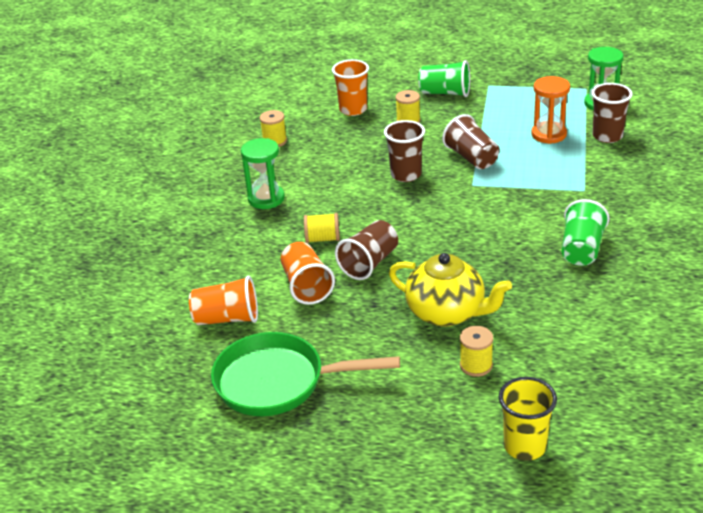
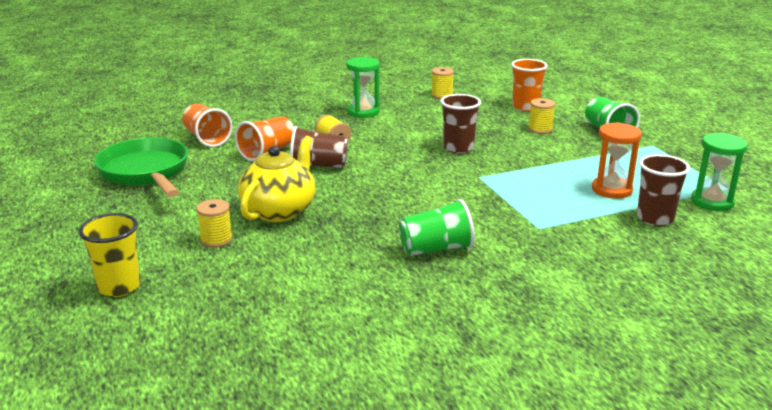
camera: 55 degrees right, 10 degrees down
yellow teapot [389,253,512,327] -> yellow teapot turned 150 degrees counterclockwise [238,136,315,222]
brown cup [442,114,499,169] -> none

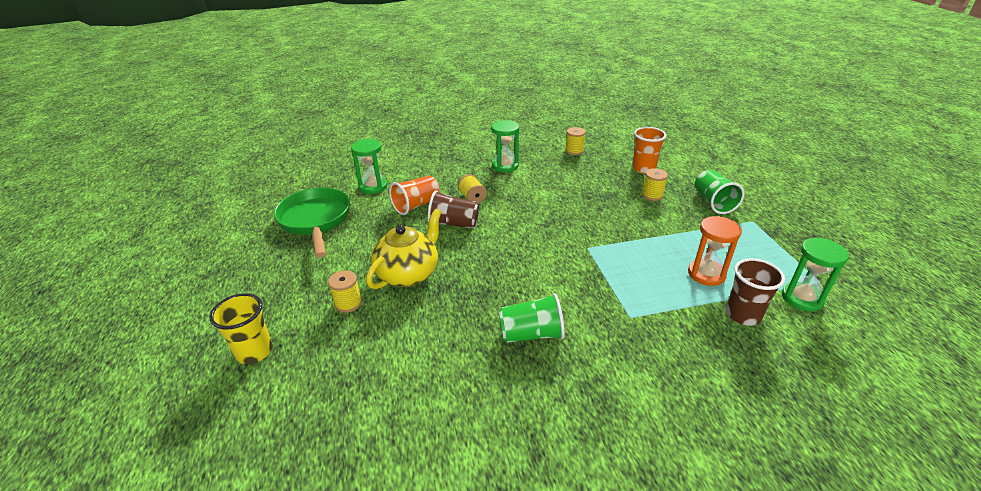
camera: 10 degrees right, 10 degrees up
orange cup [182,104,233,147] -> green hourglass [351,139,387,194]
brown cup [440,94,481,154] -> none

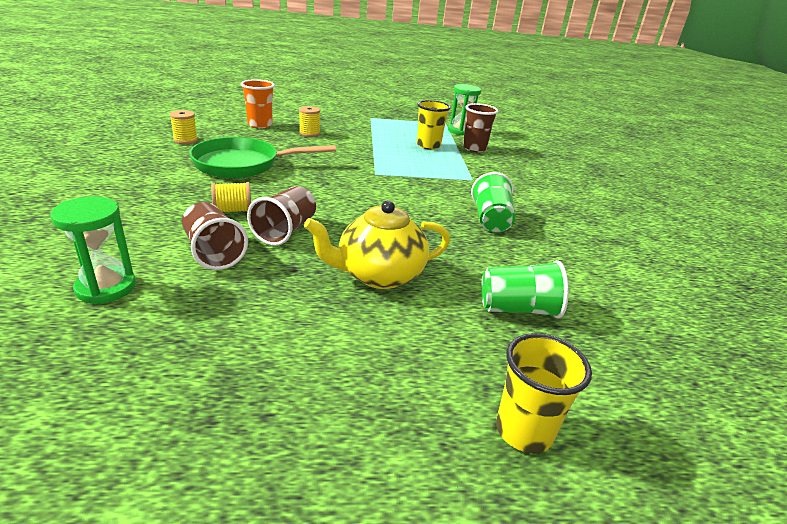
camera: 85 degrees left, 5 degrees down
green pan [274,188,350,258] -> green pan moved to [189,137,336,178]
yellow spool [328,270,362,313] -> none
yellow teapot [366,209,442,289] -> yellow teapot turned 60 degrees counterclockwise [304,200,450,289]
orange cup [389,175,440,215] -> brown cup [182,202,248,270]
green hourglass [491,120,519,172] -> none
orange hourglass [688,216,742,286] -> yellow cup [417,100,451,150]
green cup [695,170,744,214] -> green cup moved to [481,260,569,318]

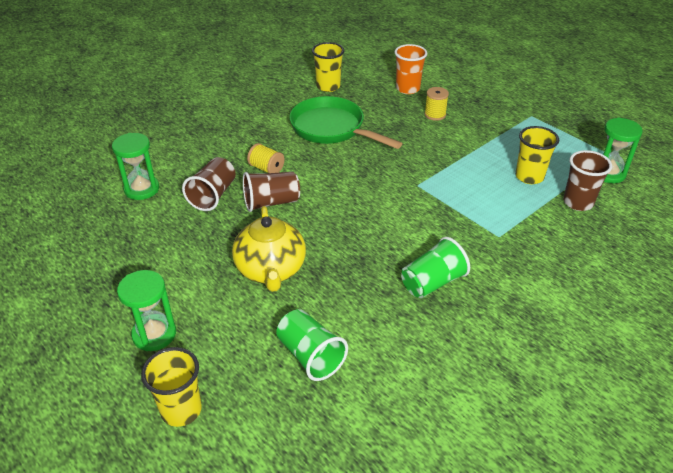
camera: 55 degrees right, 10 degrees up
yellow spool [169,110,198,144] -> yellow cup [312,42,344,92]
yellow teapot [304,200,450,289] -> yellow teapot turned 135 degrees counterclockwise [232,206,306,292]
none -> green hourglass [117,270,176,351]

